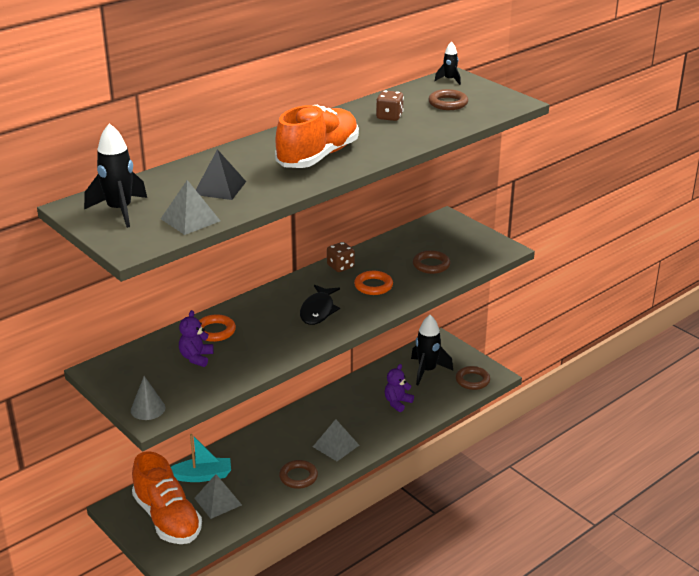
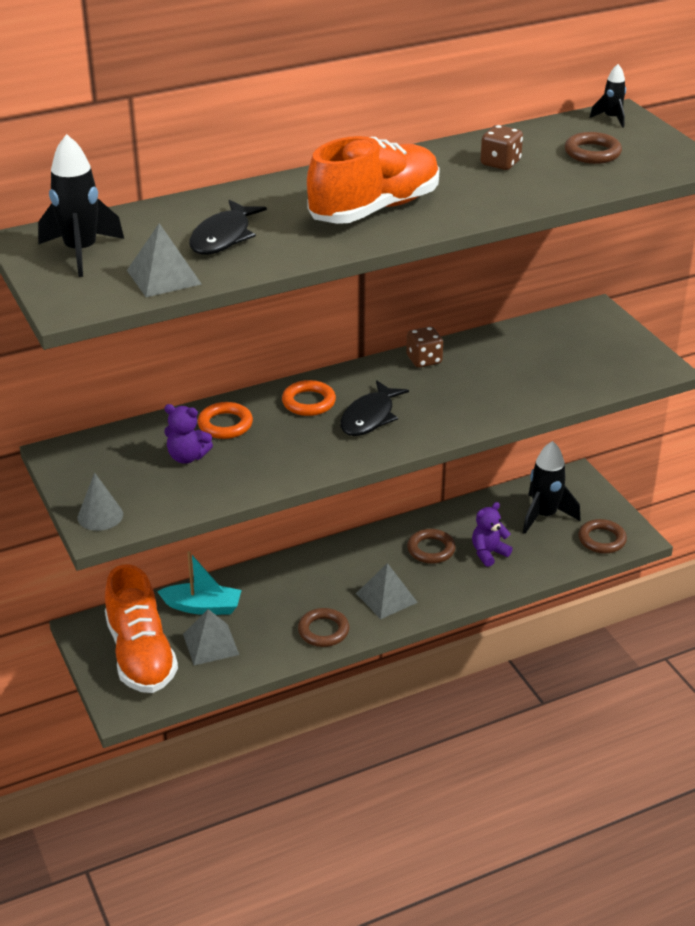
camera: 15 degrees right, 5 degrees up
purple teddy bear [179,310,214,367] -> purple teddy bear turned 105 degrees counterclockwise [164,404,213,464]
black pyramid [196,149,246,200] -> black fish [189,200,267,255]
orange ring [354,271,393,295] -> orange ring moved to [282,380,336,416]
brown ring [413,250,450,274] -> brown ring moved to [407,529,456,564]

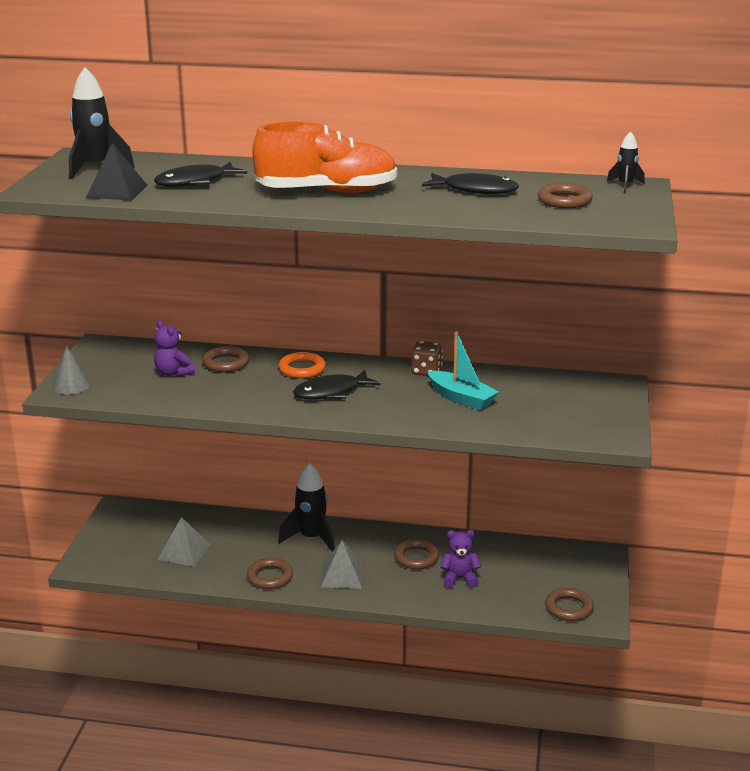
camera: 35 degrees right, 10 degrees down
orange shoe [105,564,178,693] -> none
grey pyramid [127,223,202,297] -> black pyramid [86,143,148,200]
turquoise boat [157,551,241,615] -> turquoise boat moved to [428,332,499,410]
orange ring [198,402,253,439] -> brown ring [202,346,249,373]
brown dice [480,125,523,170] -> black fish [422,173,519,194]
black rocket [523,441,581,534] -> black rocket moved to [278,463,335,552]

